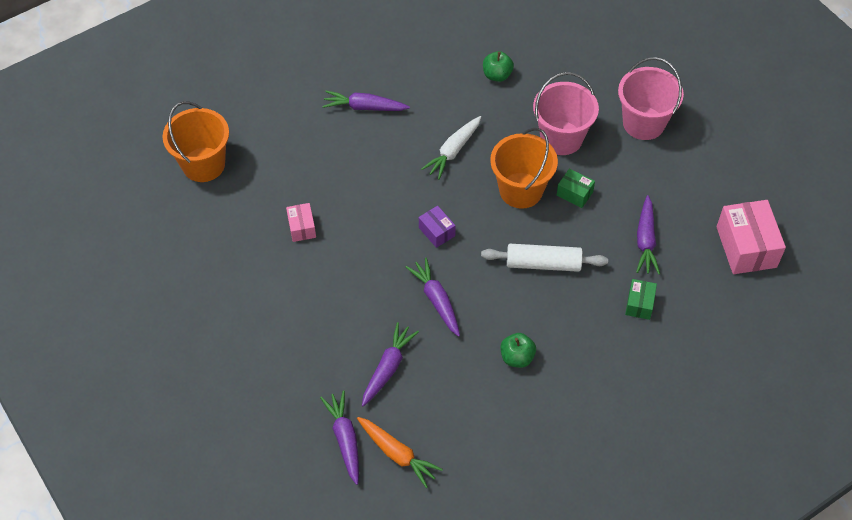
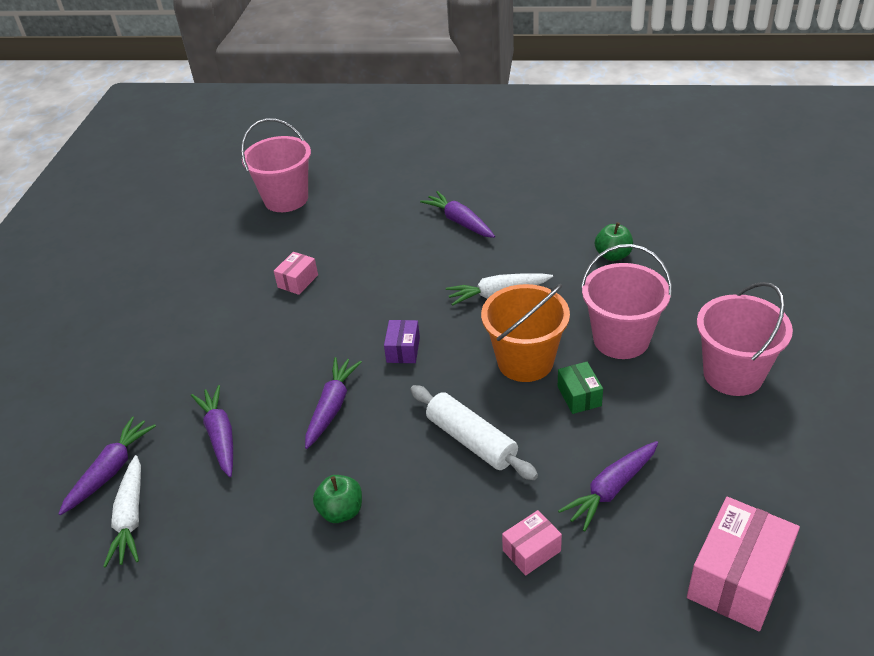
camera: 45 degrees right, 15 degrees down
orange bucket [163,101,229,182] -> pink bucket [241,118,311,212]
orange carrot [357,417,443,488] -> white carrot [103,455,141,568]
purple carrot [362,322,419,407] -> purple carrot turned 90 degrees counterclockwise [191,385,233,477]
green box [625,279,657,320] -> pink box [502,510,562,576]

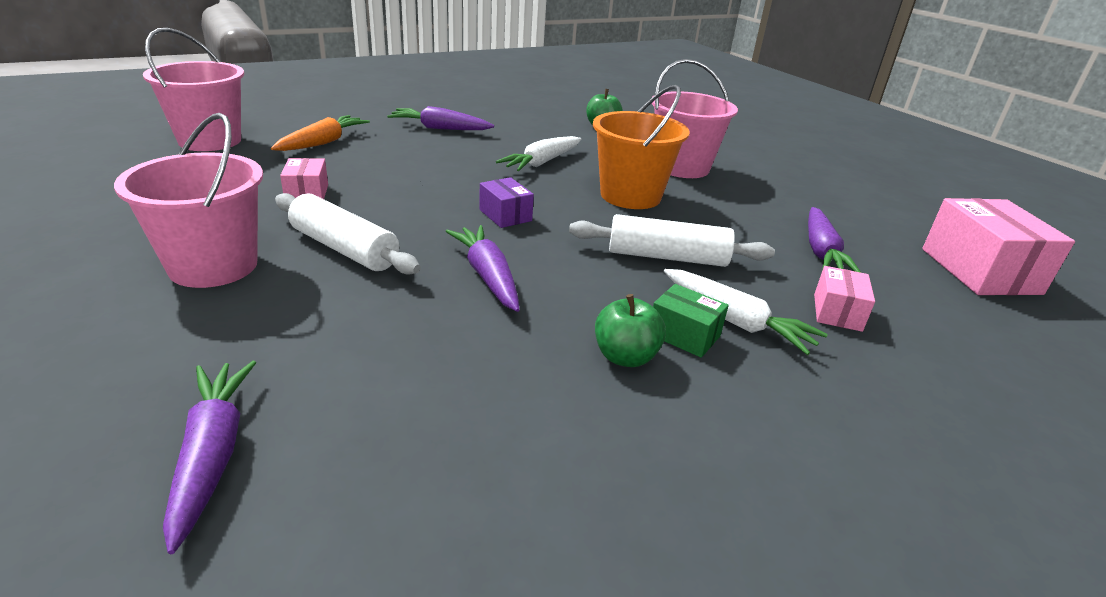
camera: 45 degrees left, 10 degrees down
white carrot [103,455,141,568] -> white carrot moved to [664,269,828,355]
purple carrot [191,385,233,477] -> none
green box [558,362,603,414] -> green box moved to [653,284,729,358]
pink bucket [697,282,793,396] -> pink bucket moved to [114,113,263,288]
none -> orange carrot [271,115,370,151]
none -> white rolling pin [275,193,420,275]

